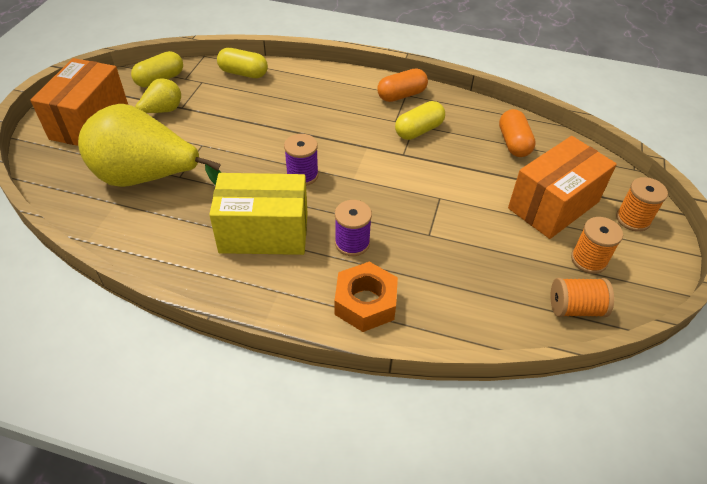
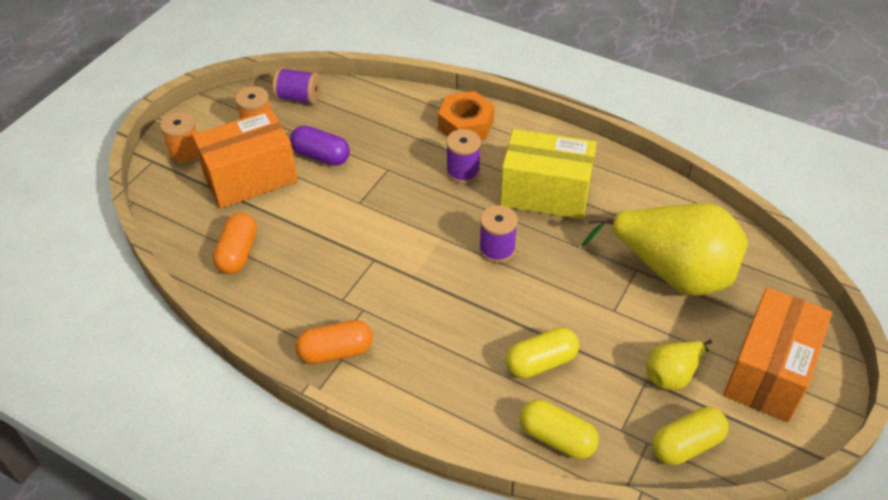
camera: 165 degrees left, 0 degrees up
yellow capsule [395,101,445,140] -> yellow capsule moved to [506,327,579,379]
orange spool [550,278,614,317] -> purple spool [272,68,321,104]
none -> purple capsule [290,126,350,166]

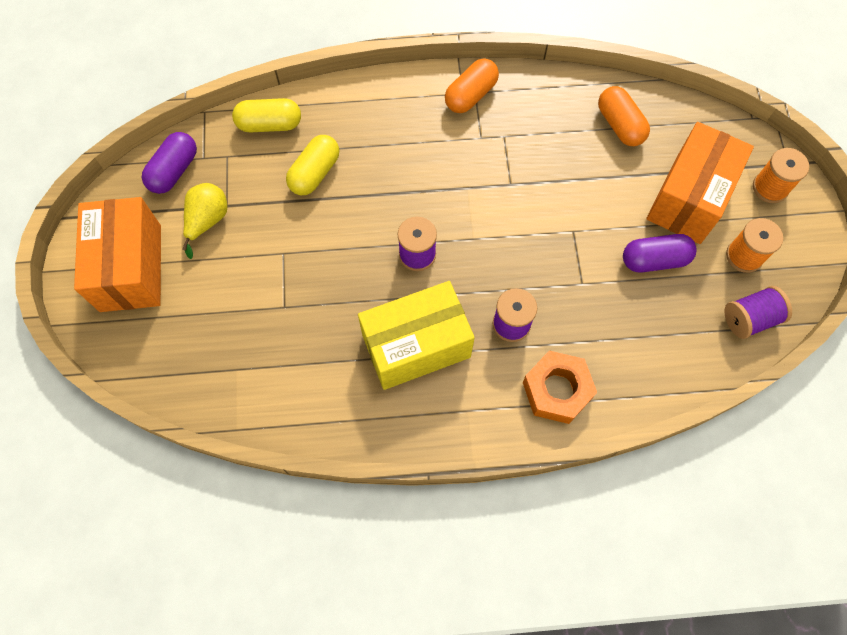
camera: 145 degrees right, 20 degrees up
yellow pear [582,203,748,296] -> none
yellow capsule [652,407,729,465] -> purple capsule [142,132,197,194]

